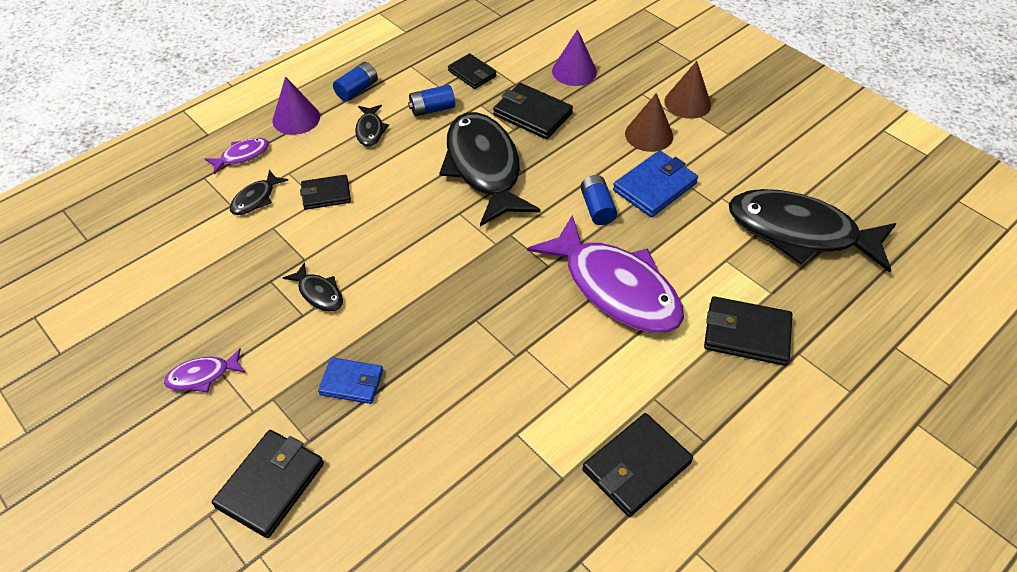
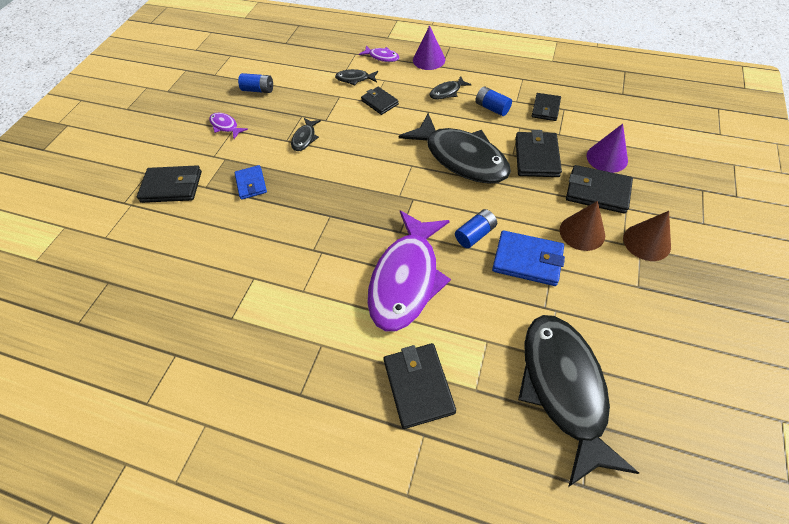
camera: 65 degrees right, 5 degrees up
blue battery [333,62,378,101] -> blue battery moved to [238,73,273,93]
black fish [439,112,540,226] -> black fish turned 90 degrees clockwise [399,113,511,184]
black wallet [582,413,693,517] -> black wallet moved to [566,165,633,214]

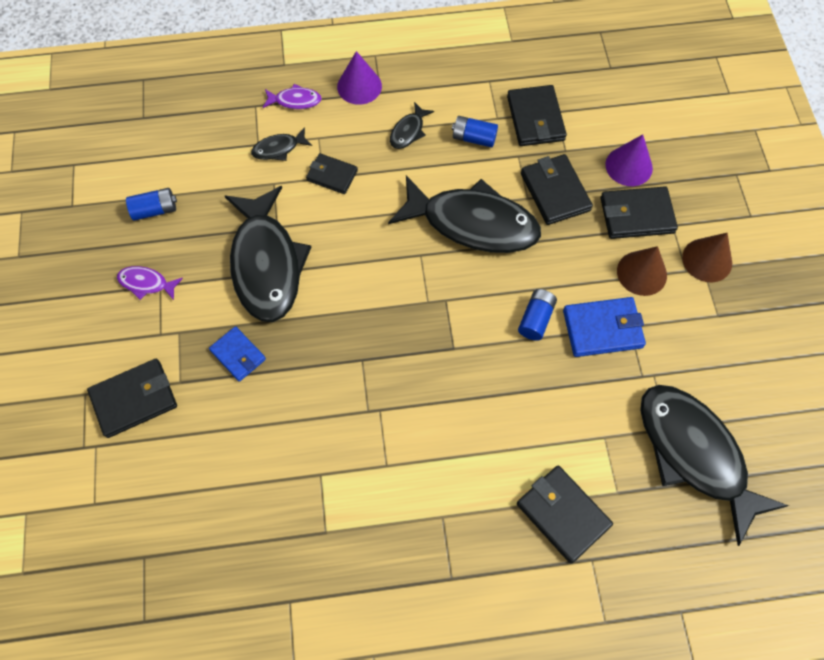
camera: 30 degrees left, 10 degrees up
black fish [291,118,321,151] -> black fish [225,186,311,322], size x2.37
purple fish [367,210,451,331] -> none
black wallet [532,93,561,121] -> black wallet [507,85,567,146], size x1.53

